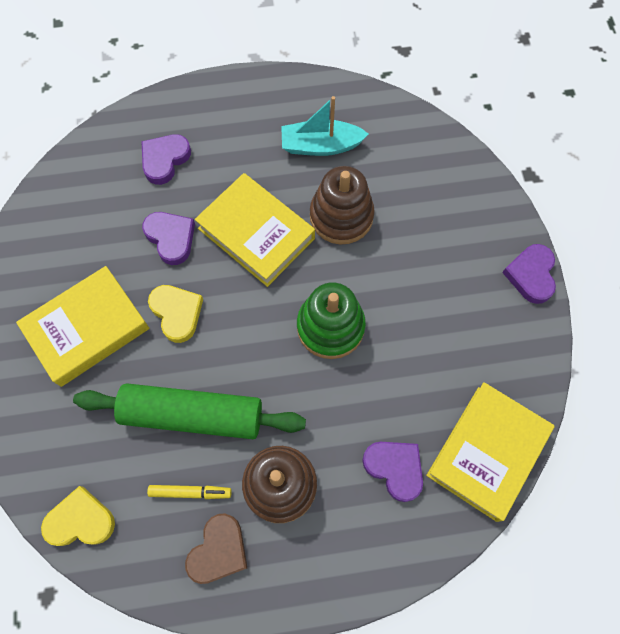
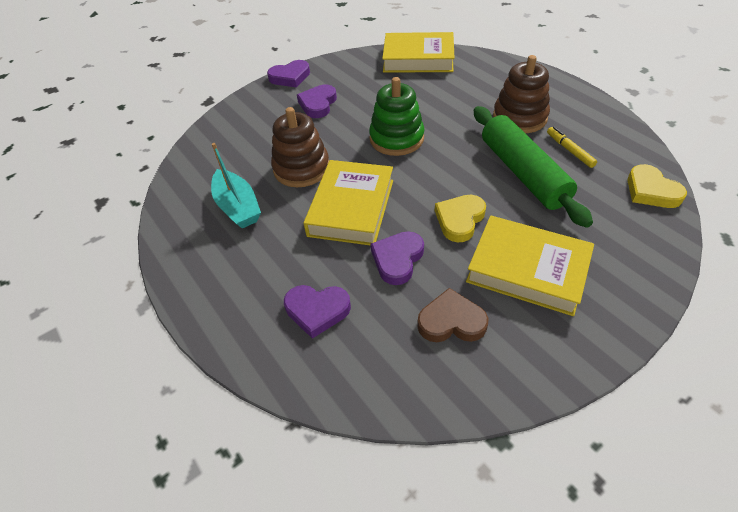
camera: 115 degrees left, 20 degrees down
brown heart [185,514,247,584] -> brown heart moved to [417,288,488,342]
purple heart [362,442,423,502] -> purple heart moved to [297,85,337,118]

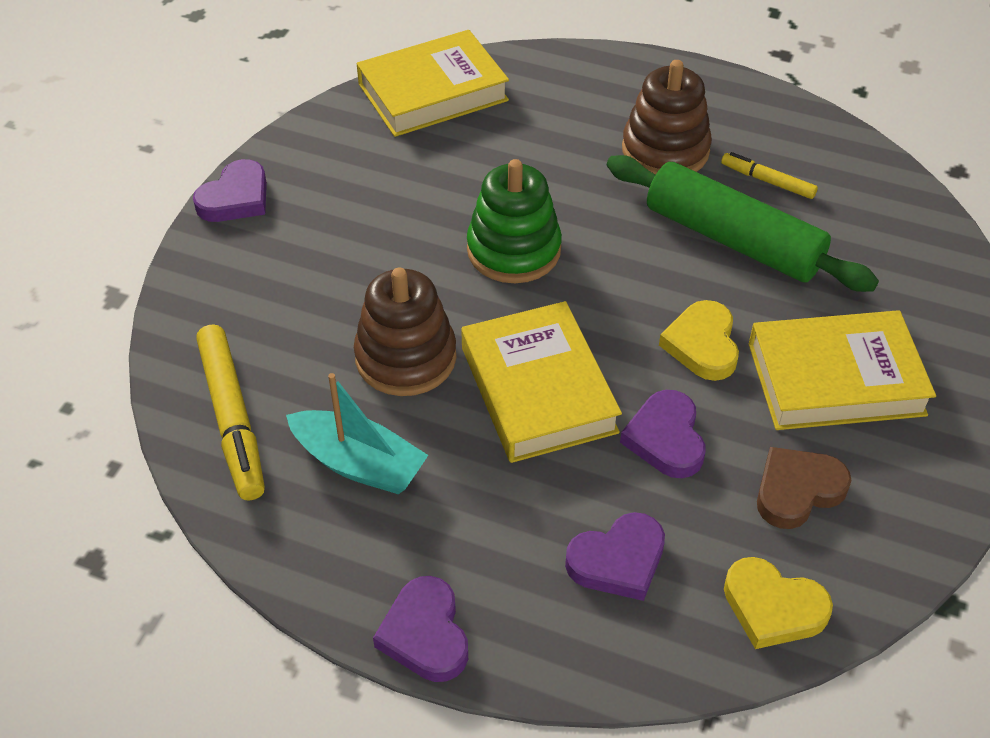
camera: 35 degrees left, 0 degrees up
purple heart [297,85,337,118] -> purple heart moved to [373,576,468,682]
yellow heart [627,164,687,208] -> yellow heart moved to [724,557,833,649]
none -> yellow marker [196,325,265,500]

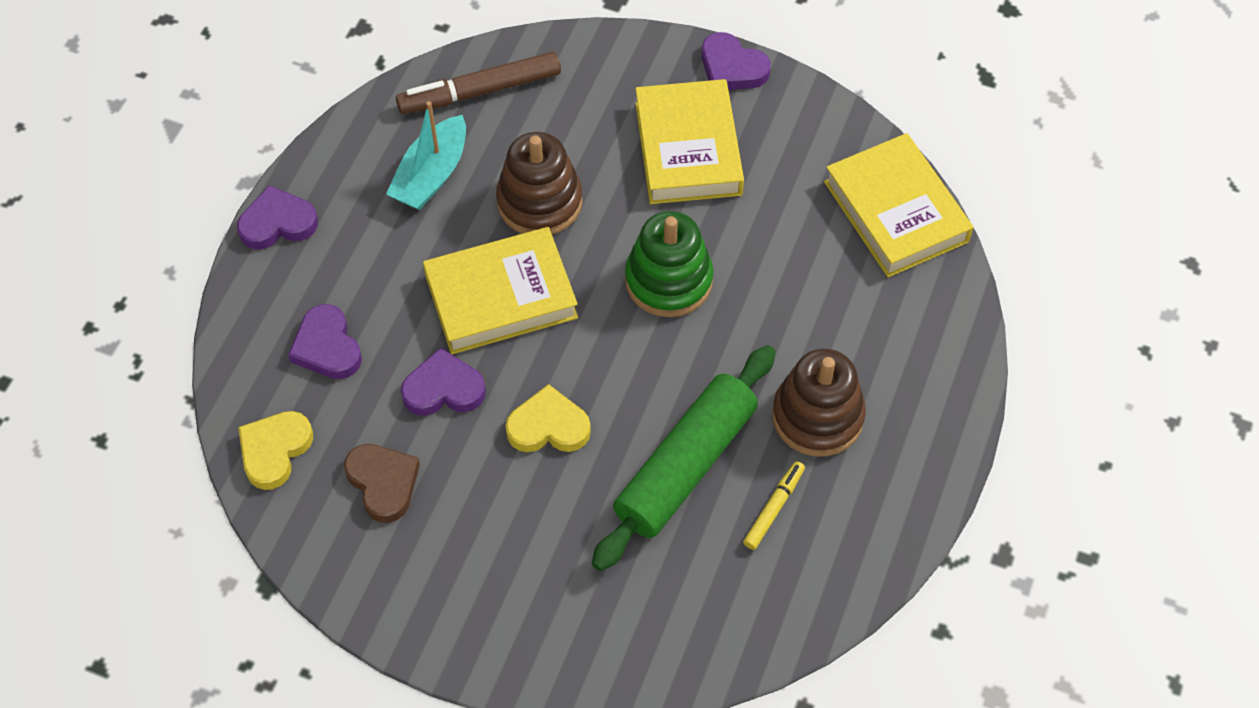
camera: 90 degrees right, 10 degrees up
yellow marker [196,325,265,500] -> brown marker [396,52,561,114]
yellow book [749,310,936,430] -> yellow book moved to [635,79,744,204]

